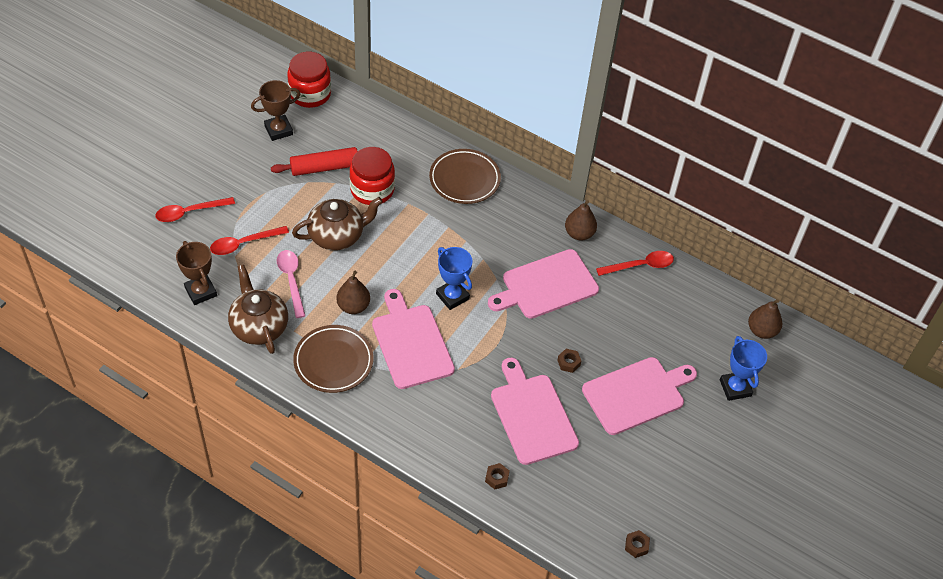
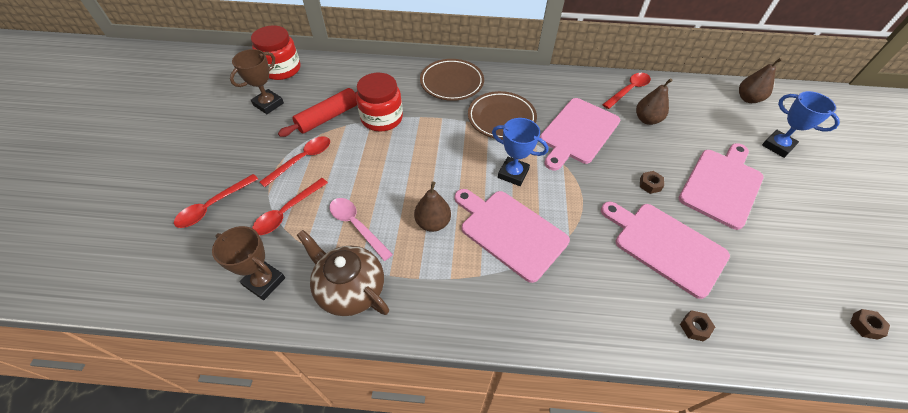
camera: 25 degrees left, 0 degrees up
brown teapot [292,197,383,251] -> none
brown plate [293,325,373,393] -> brown plate moved to [468,91,537,140]
brown pear [565,200,597,241] -> brown pear moved to [636,78,673,125]
none -> red spoon [260,136,330,187]

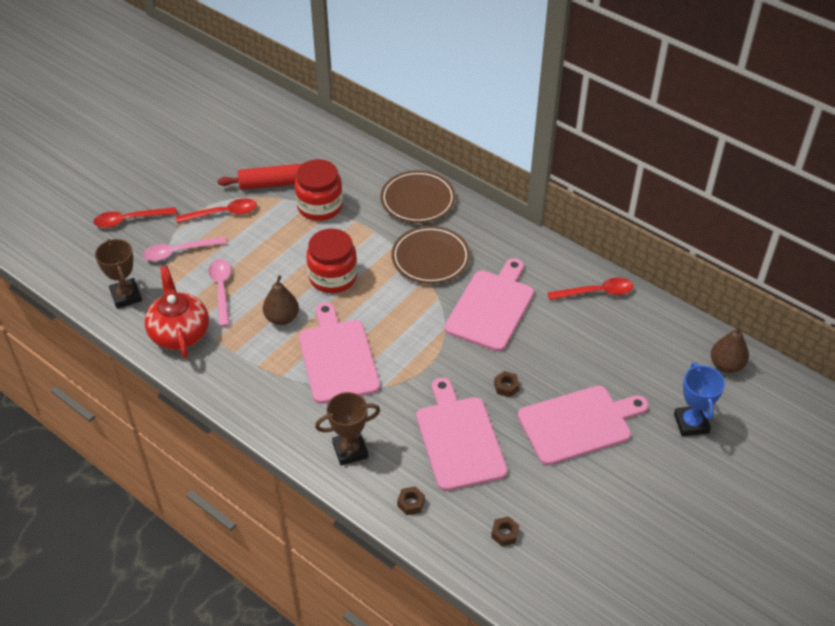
camera: 35 degrees right, 5 degrees down
brown trophy [230,49,284,114] -> brown trophy moved to [315,392,380,466]
red jar [251,26,300,80] -> red jar moved to [306,229,357,293]
red spoon [252,178,328,235] -> pink spoon [143,237,227,261]
brown teapot [297,230,389,316] -> red teapot [145,266,209,358]
blue trophy [492,118,549,186] -> none
pink cutting board [540,98,620,171] -> pink cutting board turned 135 degrees clockwise [444,258,534,352]
brown pear [636,78,673,125] -> none
brown nut [850,309,890,340] -> brown nut moved to [491,516,519,546]

